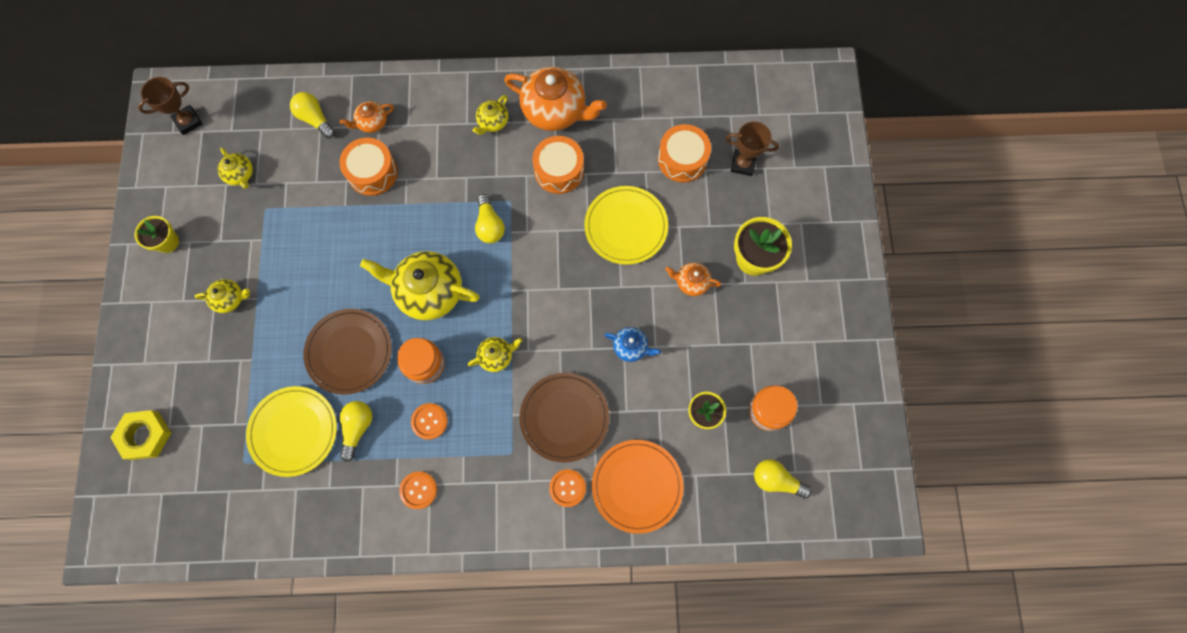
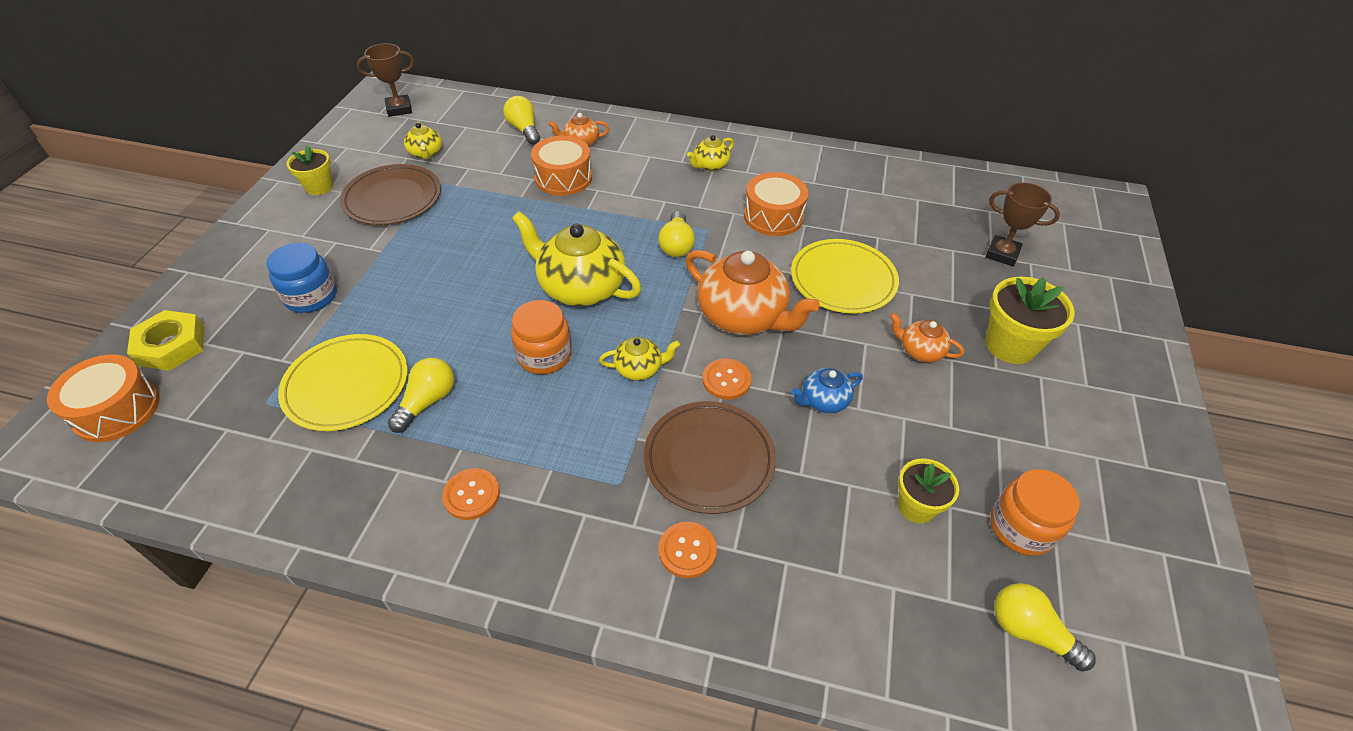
camera: 15 degrees right, 25 degrees down
yellow teapot [195,279,250,313] -> none
brown plate [303,309,392,395] -> brown plate moved to [340,164,441,225]
orange button [411,403,448,440] -> orange button moved to [702,358,751,400]
orange teapot [504,67,607,131] -> orange teapot moved to [685,250,820,335]
orange plate [592,440,684,534] -> none
blue teapot [604,327,661,362] -> blue teapot turned 120 degrees clockwise [791,368,863,413]
orange drum [658,124,711,182] -> orange drum moved to [47,355,160,442]
none -> blue jar [266,243,337,313]

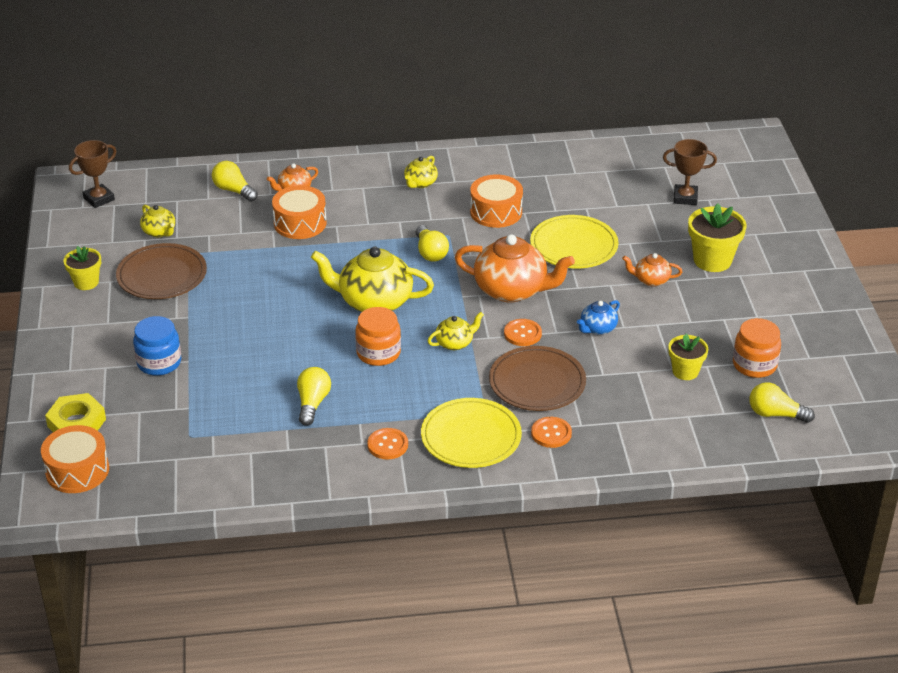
camera: 20 degrees left, 10 degrees down
yellow plate [278,334,408,431] -> yellow plate moved to [421,398,522,468]

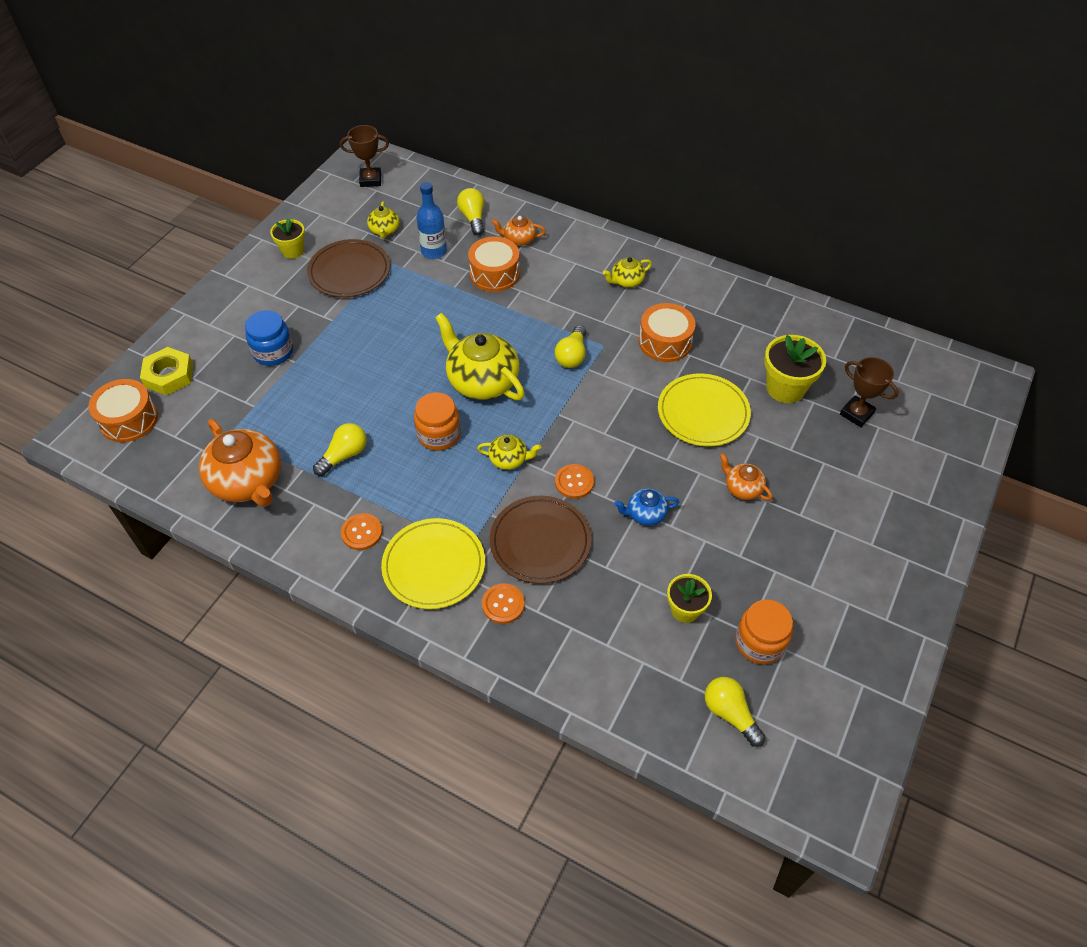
camera: 35 degrees right, 15 degrees up
orange teapot [455,234,575,302] -> orange teapot moved to [199,419,281,507]
yellow flower pot [688,203,746,272] -> yellow flower pot moved to [764,335,826,403]
none -> blue bottle [416,182,447,259]

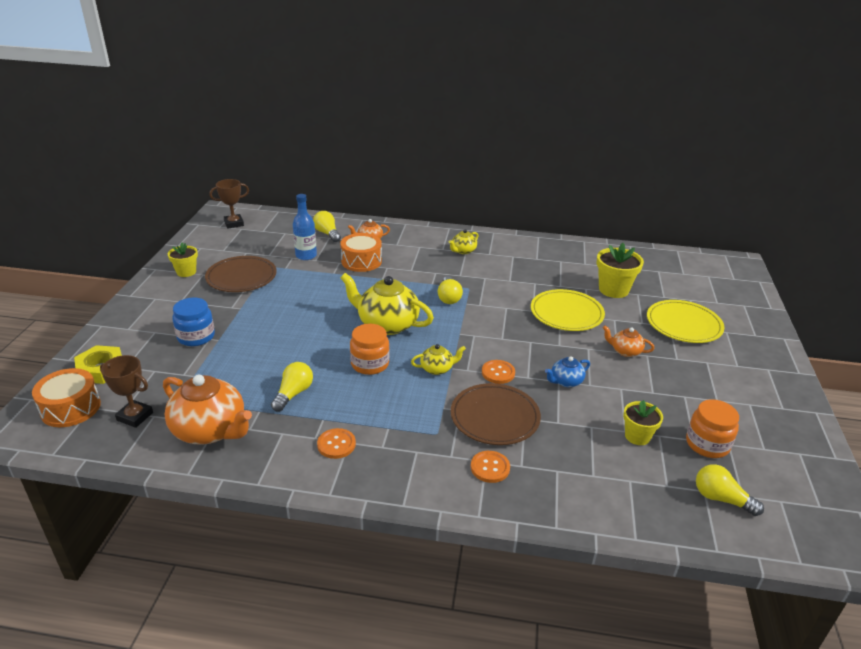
camera: 20 degrees left, 20 degrees down
yellow teapot [367,201,399,239] -> none
yellow plate [381,518,485,609] -> yellow plate moved to [647,300,724,343]
orange drum [639,303,696,362] -> none
brown trophy [840,357,899,427] -> brown trophy moved to [100,355,153,428]

